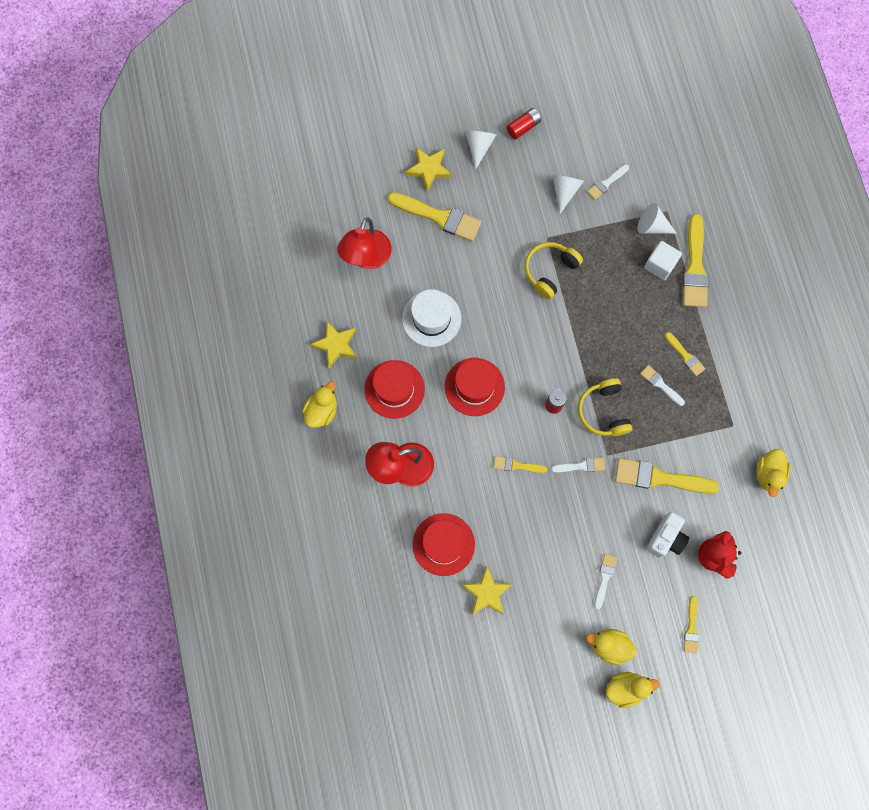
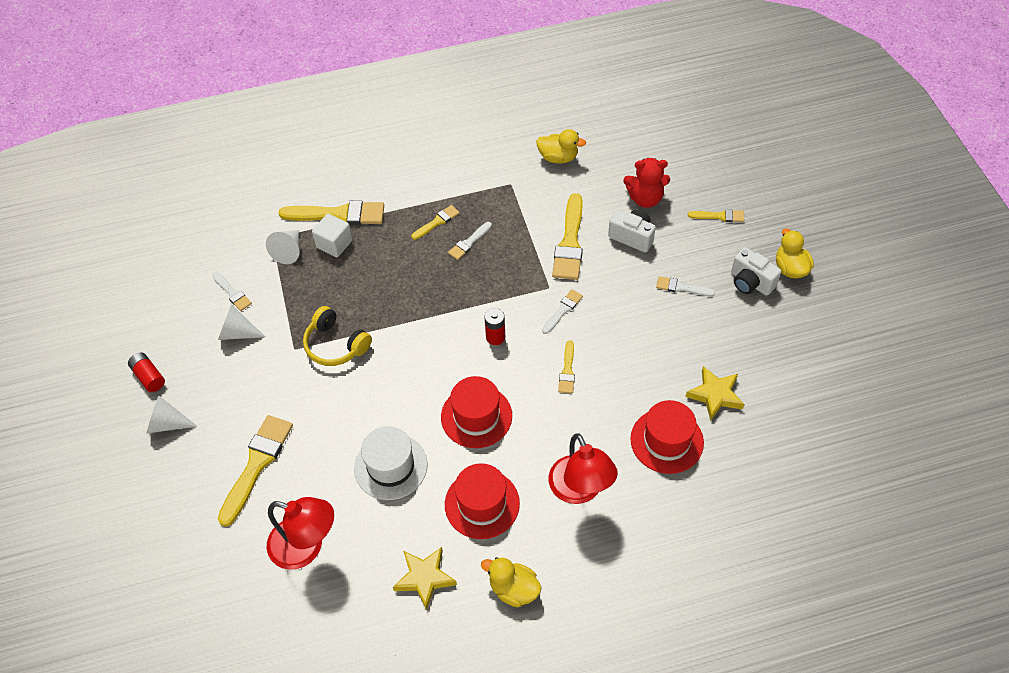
camera: 90 degrees left, 20 degrees down
yellow star [405,147,452,192] -> none
white brush [551,457,605,473] -> white brush turned 45 degrees clockwise [542,289,583,334]
yellow headphones [578,378,633,436] -> none
yellow duck [586,629,636,665] -> white camera [731,247,781,296]

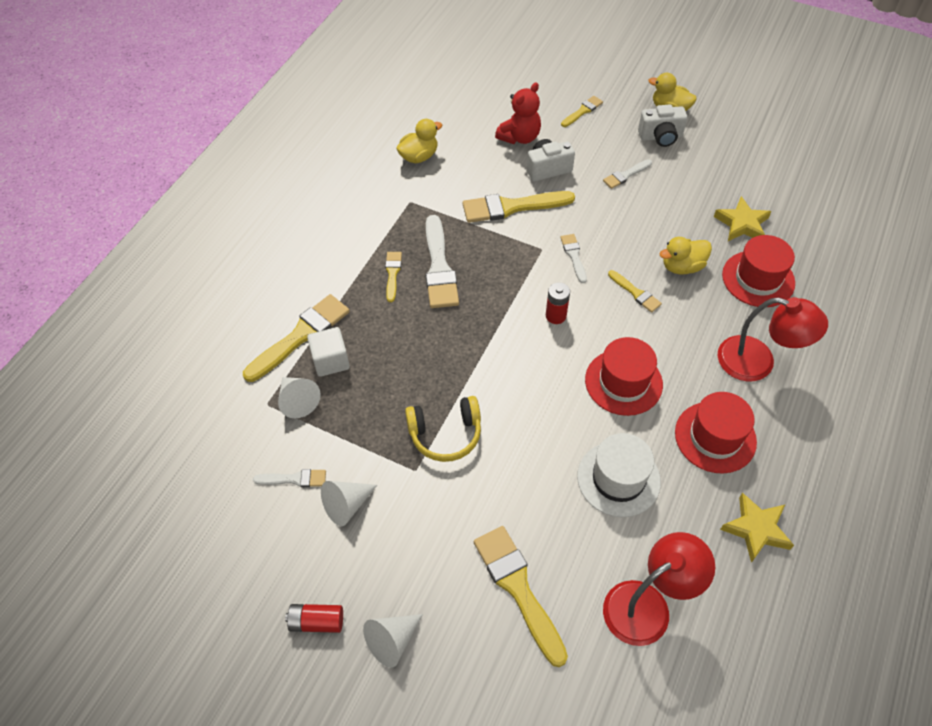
camera: 50 degrees left, 0 degrees up
white brush [448,222,492,260] -> white brush [426,215,459,308], size x1.91
yellow duck [481,557,541,607] -> yellow duck moved to [659,237,712,274]
yellow brush [552,193,583,280] -> yellow brush turned 120 degrees clockwise [463,191,575,223]

